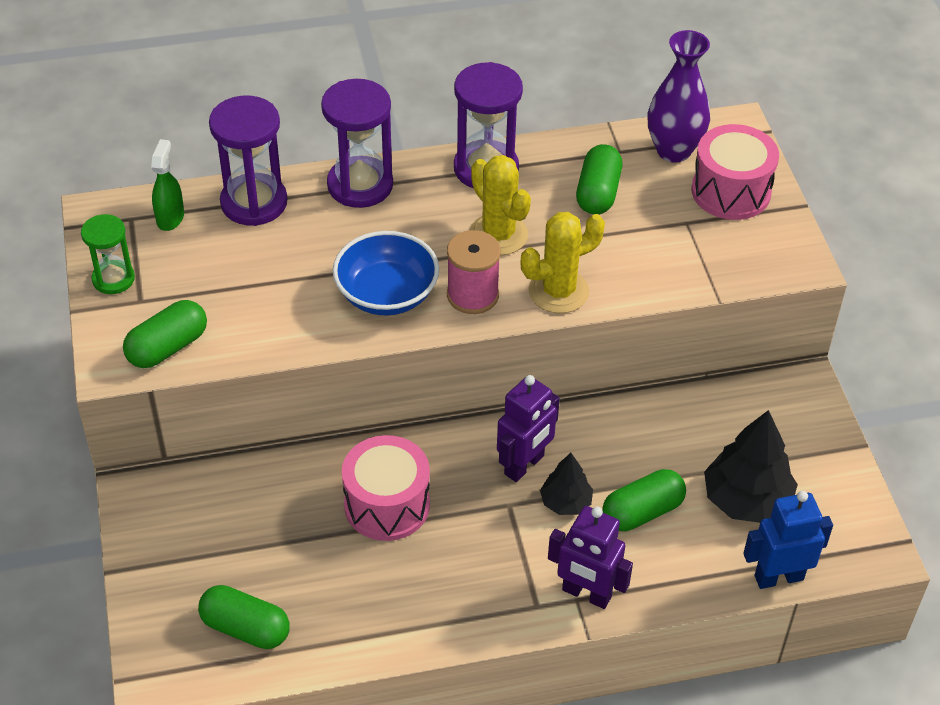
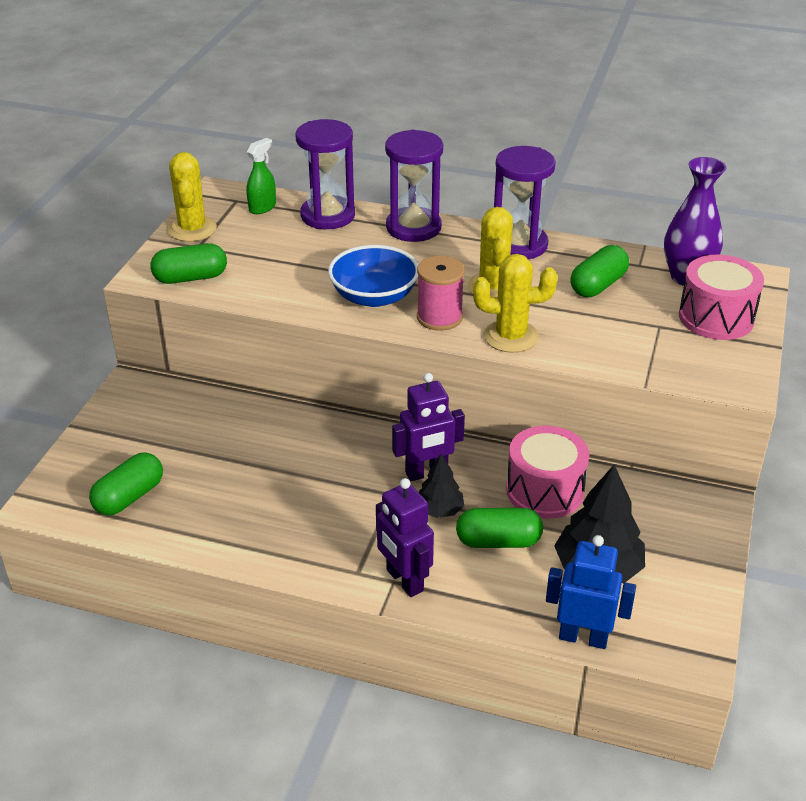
camera: 30 degrees right, 10 degrees down
green hourglass [81,214,135,294] -> yellow cactus [168,152,217,242]
green capsule [198,585,290,649] -> green capsule turned 75 degrees clockwise [89,453,163,516]
pink drum [342,435,430,541] -> pink drum moved to [506,426,589,519]

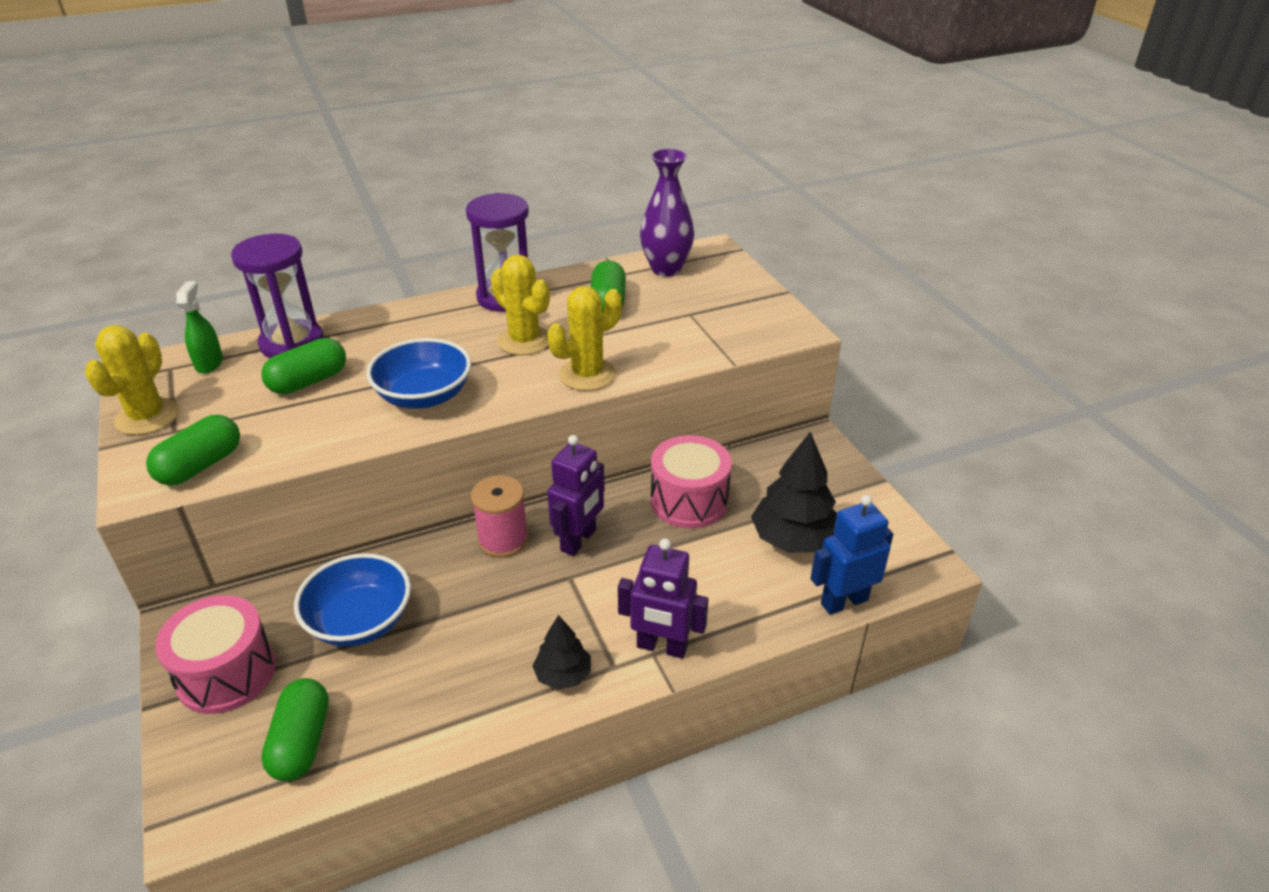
camera: 40 degrees left, 0 degrees up
yellow cactus [168,152,217,242] -> yellow cactus turned 60 degrees clockwise [85,325,179,435]
purple hourglass [385,130,443,242] -> none
pink spool [417,256,465,331] -> pink spool moved to [471,475,529,558]
black tree [419,453,464,518] -> black tree moved to [533,615,591,690]
green capsule [456,508,543,548] -> green capsule moved to [261,338,346,394]
pink drum [679,255,764,340] -> pink drum moved to [155,595,276,714]
none -> blue bowl [294,553,411,646]

